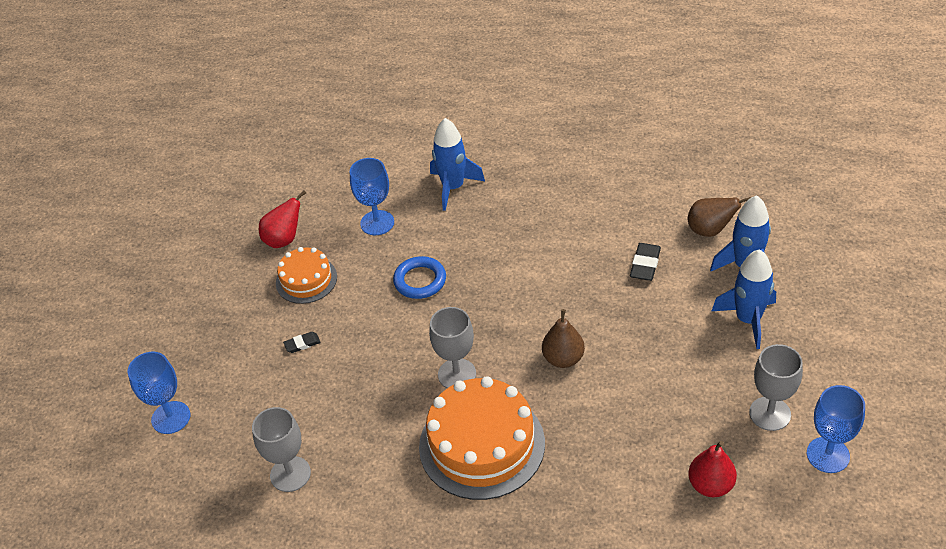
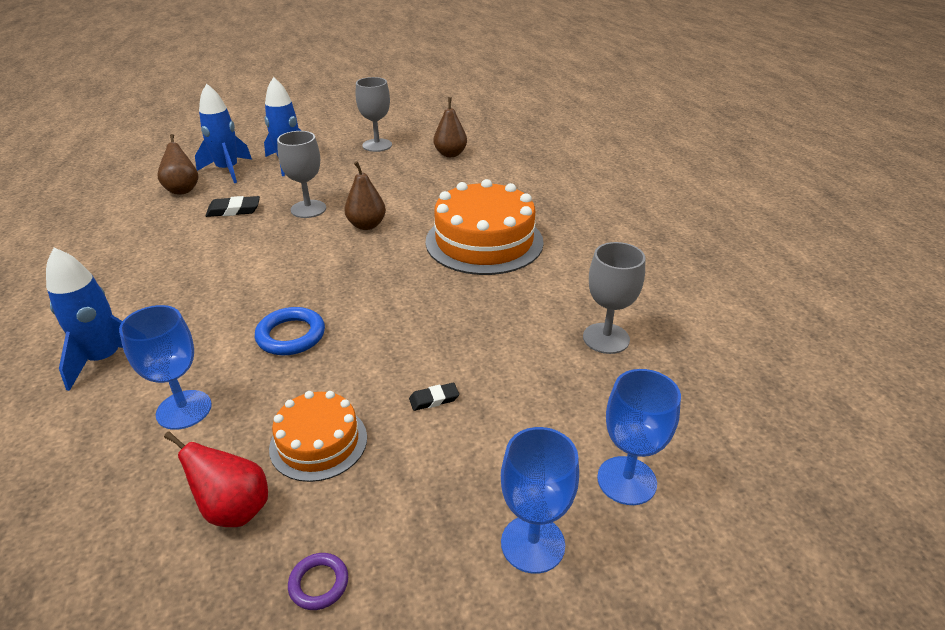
camera: 120 degrees left, 10 degrees down
black eraser [283,332,321,353] -> black eraser turned 60 degrees counterclockwise [409,383,459,411]
grey goblet [429,307,476,388] -> grey goblet moved to [277,131,326,218]
red pear [688,441,737,497] -> brown pear [434,97,467,157]
blue goblet [807,385,865,473] -> blue goblet moved to [501,427,579,574]
none -> purple ring [288,553,348,610]

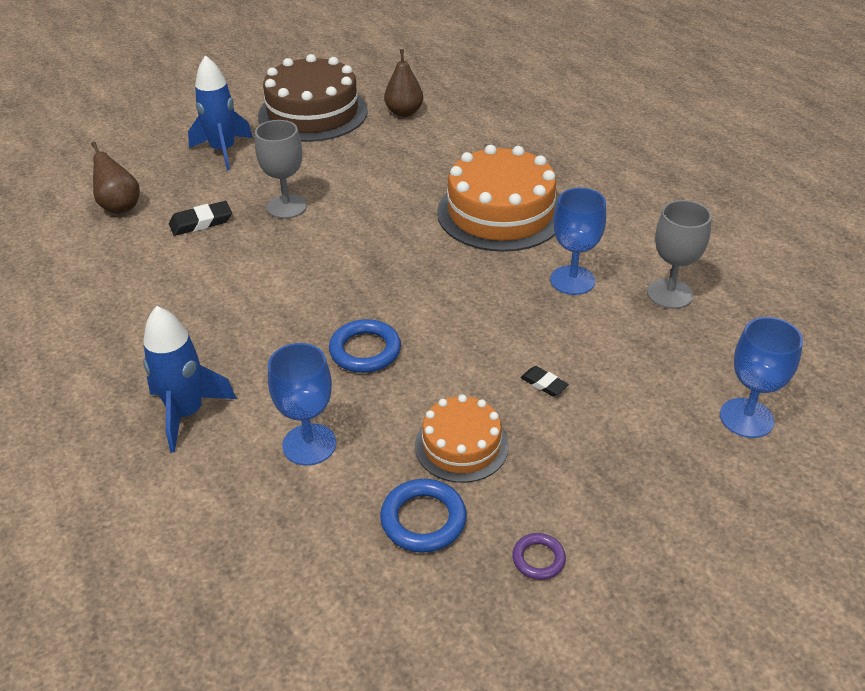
camera: 15 degrees left, 5 degrees up
red pear [164,431,268,527] -> blue ring [380,479,467,553]
blue rocket [195,83,252,183] -> none
brown pear [344,161,386,230] -> none
grey goblet [356,77,392,152] -> brown cake [258,54,368,142]
black eraser [409,383,459,411] -> black eraser turned 75 degrees clockwise [520,366,569,397]
blue goblet [501,427,579,574] -> blue goblet moved to [550,188,606,295]

